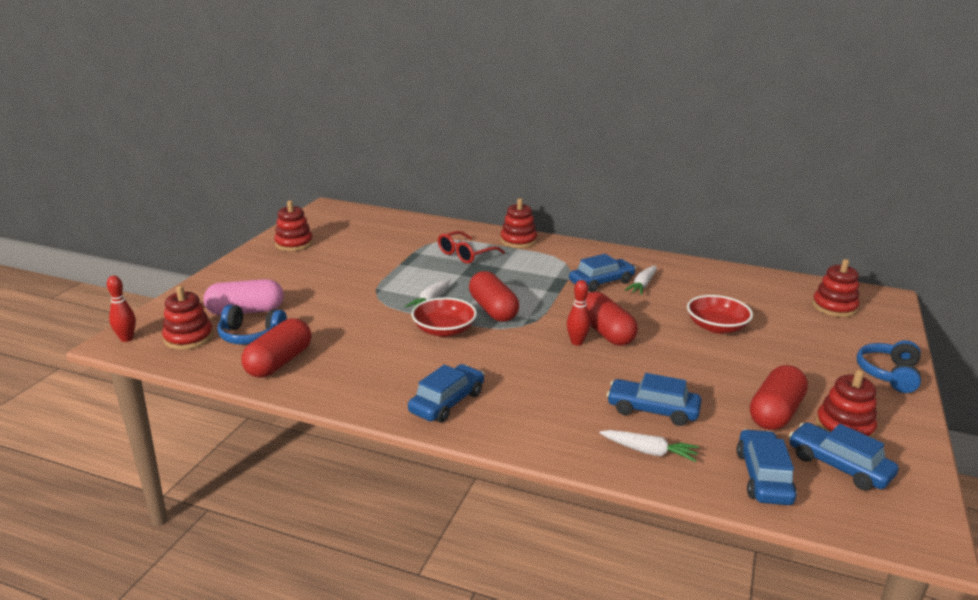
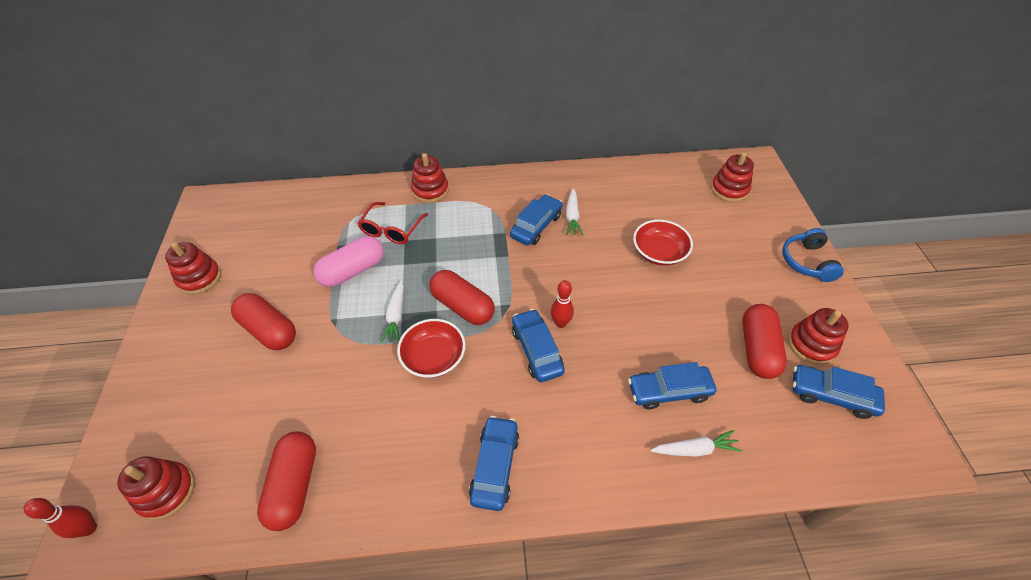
camera: 25 degrees left, 25 degrees up
pink capsule [204,279,284,315] -> pink capsule moved to [314,236,384,287]
blue headphones [217,305,287,345] -> none
red capsule [586,292,638,346] -> red capsule moved to [231,293,296,350]
blue car [737,429,797,505] -> blue car moved to [512,309,565,382]

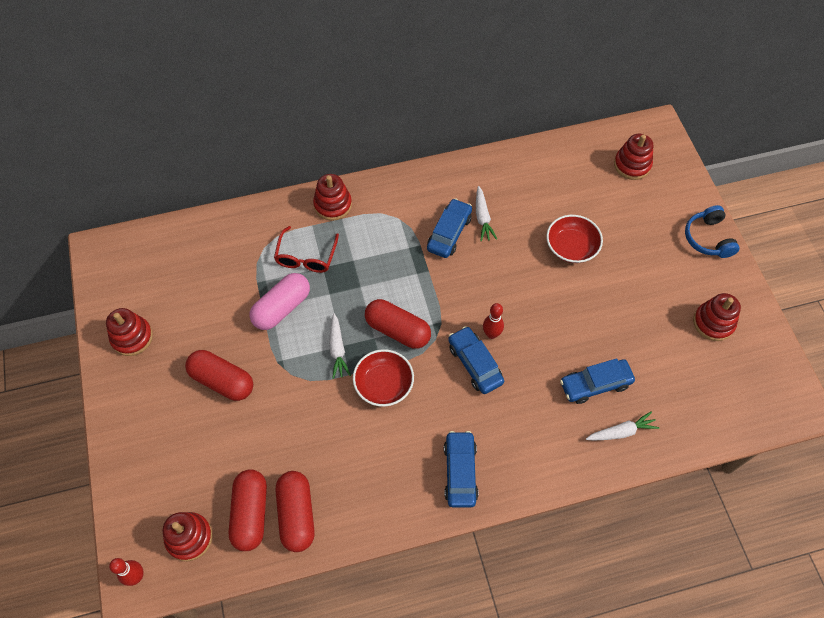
camera: 10 degrees left, 10 degrees up
red capsule [742,304,787,379] -> red capsule moved to [228,469,267,551]
blue car [793,365,885,419] -> none

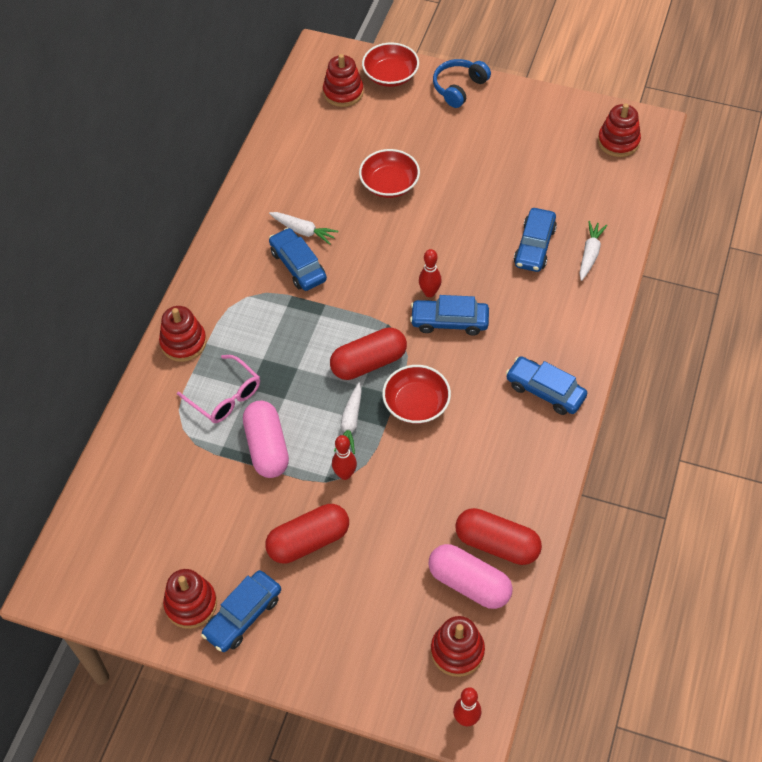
camera: 55 degrees left, 5 degrees down
red capsule [228,469,267,551] -> pink capsule [428,544,513,609]
red glasses [274,226,339,273] -> pink glasses [177,355,260,423]
white carrot [329,313,351,379] -> white carrot turned 75 degrees clockwise [334,383,362,454]
blue headphones [685,205,740,258] -> blue headphones turned 105 degrees clockwise [433,59,491,108]
red stacking toy [693,293,741,341] -> red stacking toy moved to [598,104,641,157]
none -> blue car [201,570,281,652]
none -> red bowling pin [332,435,357,480]
none -> red bowl [362,43,419,87]

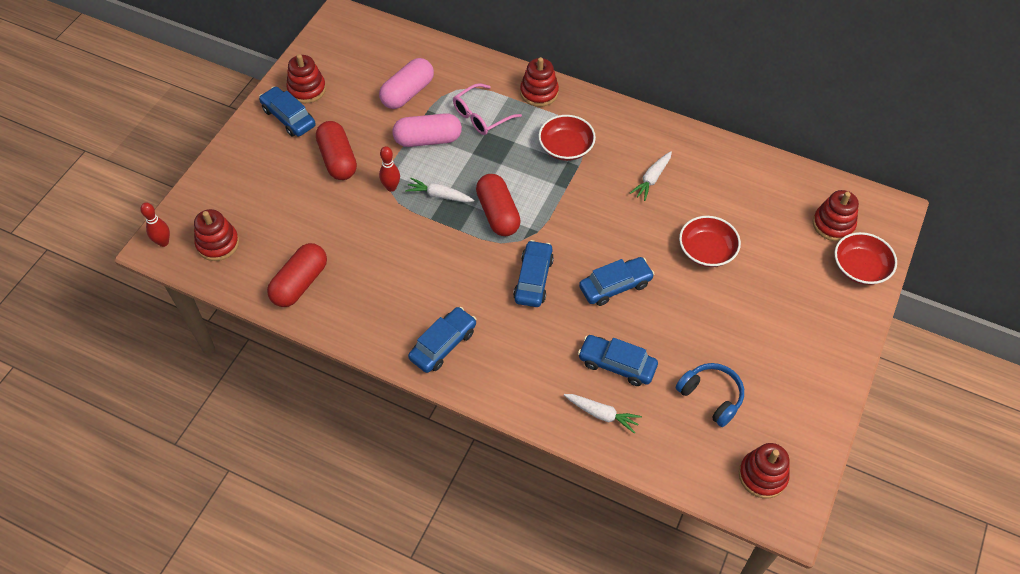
camera: 95 degrees right, 0 degrees up
blue car [269,228,327,291] -> blue car moved to [579,257,654,306]
red bowl [382,365,451,424] -> red bowl moved to [538,115,596,161]
red bowling pin [419,249,442,297] -> none
pink capsule [428,544,513,609] -> pink capsule moved to [379,58,434,109]
blue headphones [433,59,491,108] -> blue headphones moved to [676,363,744,427]

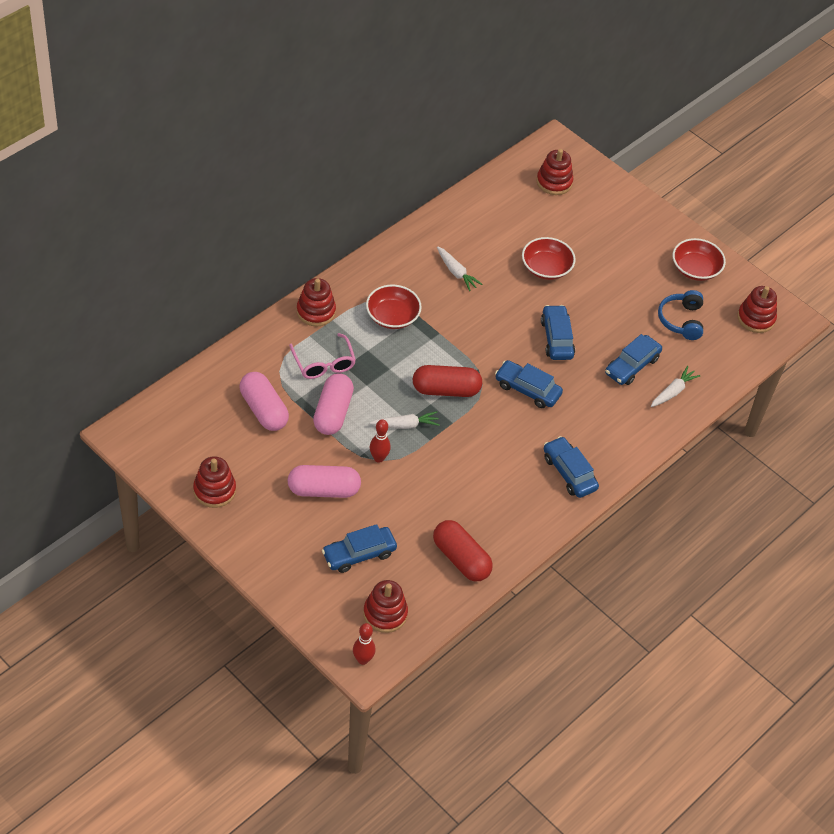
camera: 75 degrees left, 5 degrees down
blue car [259,86,316,137] -> blue car moved to [322,524,397,573]
red capsule [316,121,357,180] -> pink capsule [287,465,361,498]
white carrot [405,178,474,202] -> white carrot turned 135 degrees counterclockwise [370,411,440,429]
blue headphones [676,363,744,427] -> blue headphones turned 60 degrees counterclockwise [658,290,703,340]
red bowl [834,232,897,285] -> red bowl moved to [673,238,726,281]

